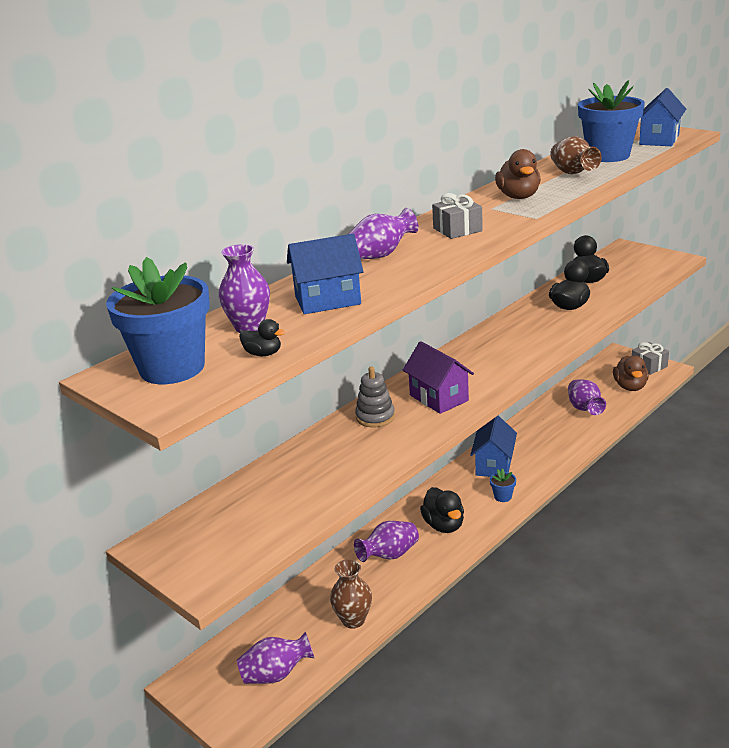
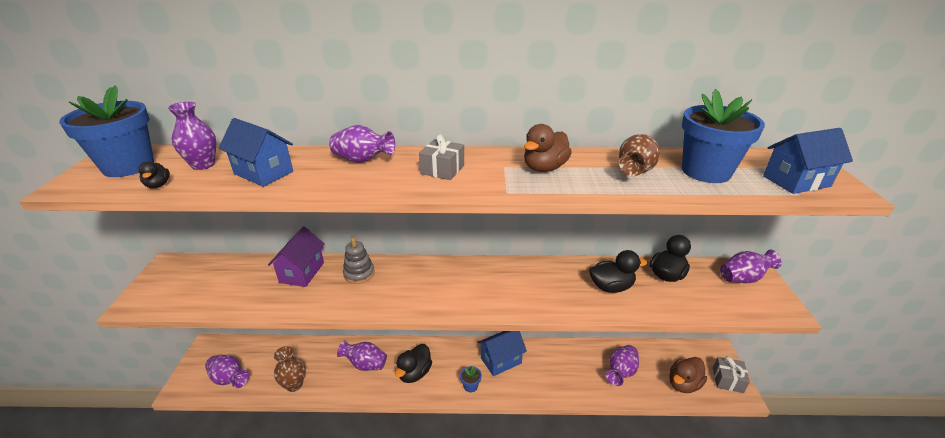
camera: 45 degrees right, 5 degrees up
purple house [403,341,474,414] -> purple house moved to [268,226,325,287]
none -> purple vase [720,250,782,283]

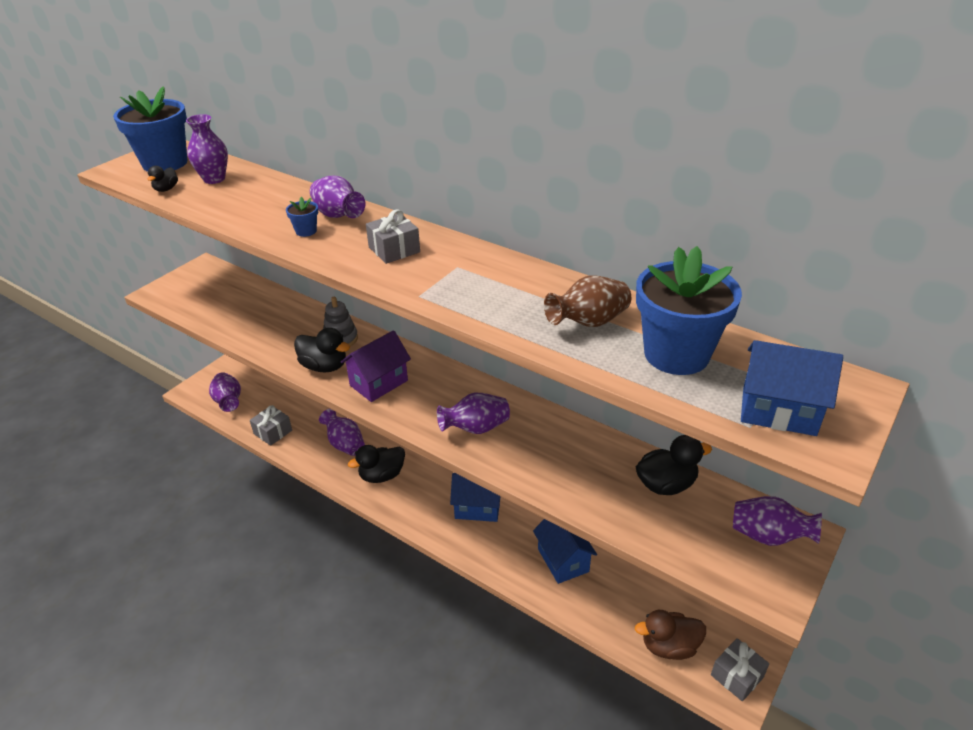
camera: 35 degrees right, 5 degrees up
blue house [218,118,293,187] -> blue house moved to [533,519,597,584]
purple house [268,226,325,287] -> purple house moved to [341,330,411,402]
brown vase [274,346,305,392] -> grey gift [250,405,292,446]
blue flower pot [460,366,482,392] -> blue flower pot moved to [286,197,318,237]
brown duck [524,124,572,172] -> none
black duck [589,250,647,293] -> black duck moved to [294,328,350,372]
purple vase [606,345,639,386] -> purple vase moved to [437,393,510,434]

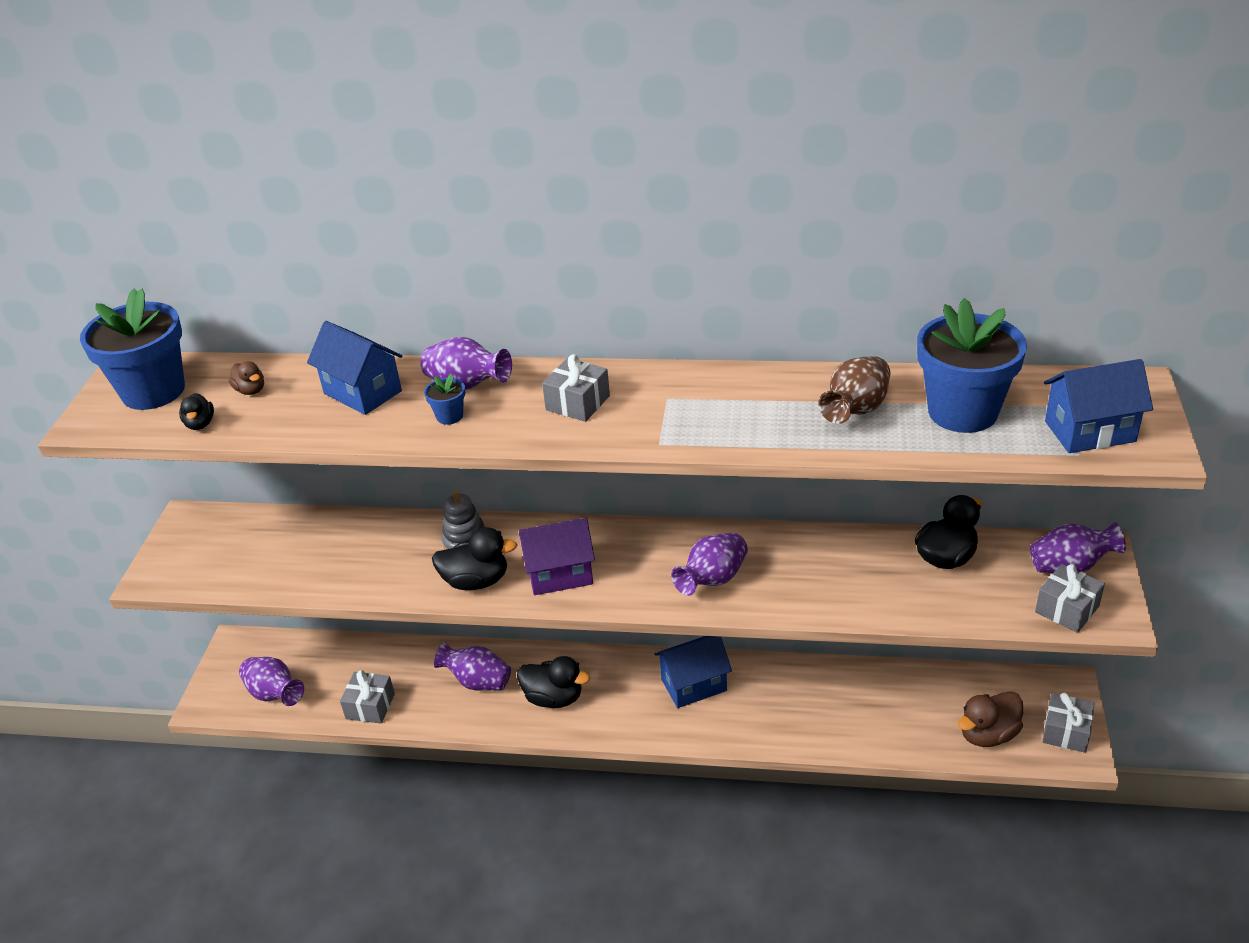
camera: 25 degrees left, 0 degrees up
purple vase [186,114,228,184] -> brown duck [229,361,264,395]
purple house [341,330,411,402] -> purple house turned 60 degrees clockwise [519,518,595,595]
black duck [348,445,405,483] -> black duck turned 105 degrees counterclockwise [517,656,590,708]
blue house [533,519,597,584] -> blue house moved to [307,321,402,415]
none -> grey gift [1035,564,1105,633]

